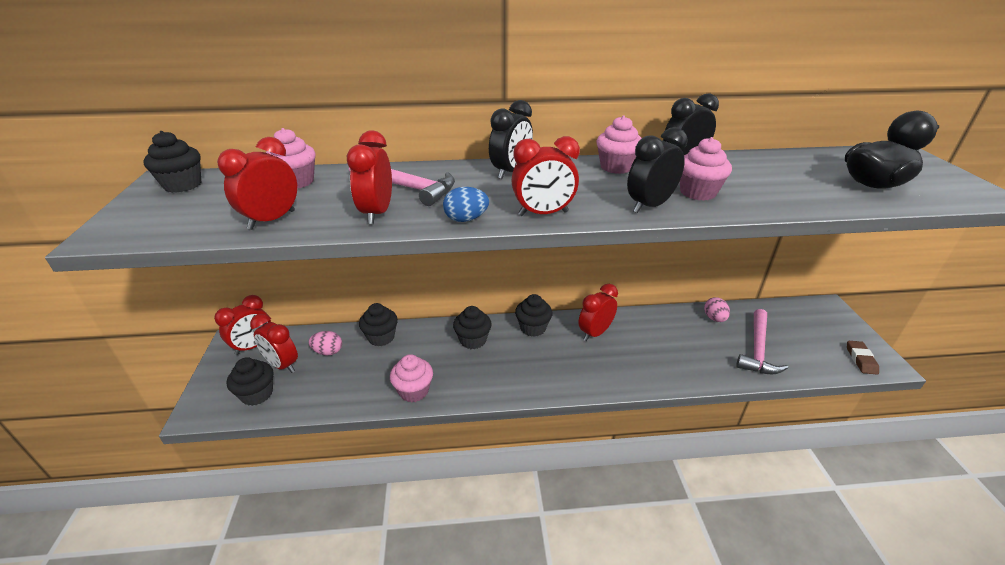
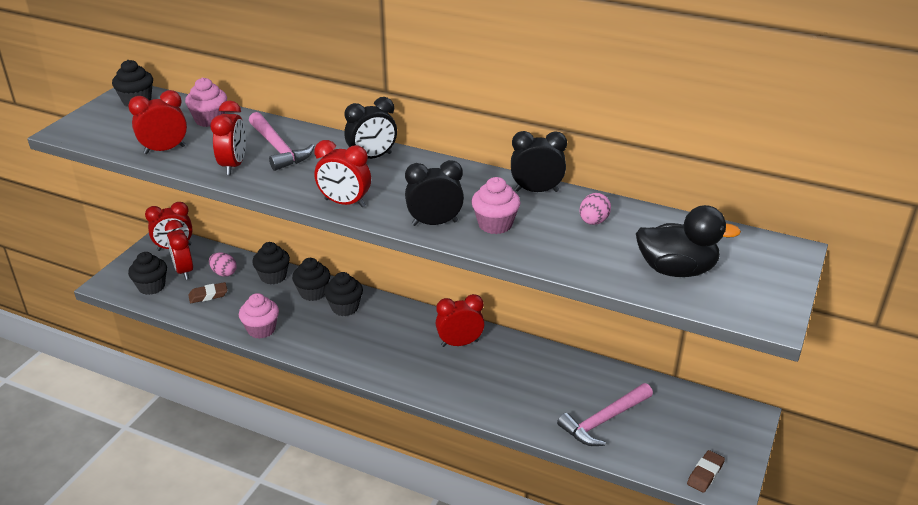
camera: 30 degrees right, 0 degrees up
red clock [347,130,392,224] -> red clock turned 150 degrees clockwise [210,100,246,175]
blue egg [443,187,489,222] -> none
black cupcake [515,294,553,337] -> black cupcake moved to [292,258,330,301]
pink cupcake [596,116,642,174] -> none
pink egg [704,297,730,322] -> pink egg moved to [579,193,611,225]
none -> brown eraser [188,282,227,303]

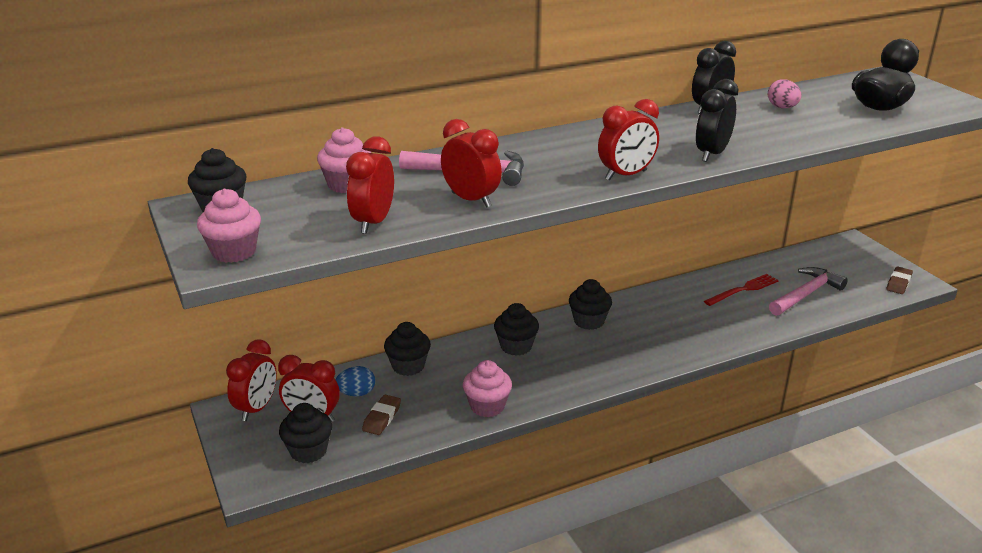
camera: 50 degrees left, 5 degrees down
pink egg [209,252,237,277] -> blue egg [335,366,375,396]
black cupcake [292,258,330,301] -> black cupcake moved to [569,279,612,330]
black clock [344,97,397,159] -> none
red clock [436,294,485,347] -> none
pink cupcake [471,177,520,234] -> pink cupcake moved to [197,188,261,263]
pink hammer [557,383,653,446] -> pink hammer turned 135 degrees counterclockwise [769,267,848,316]
brown eraser [687,450,725,493] -> brown eraser turned 45 degrees clockwise [886,267,913,294]
none -> red fork [704,274,779,306]

